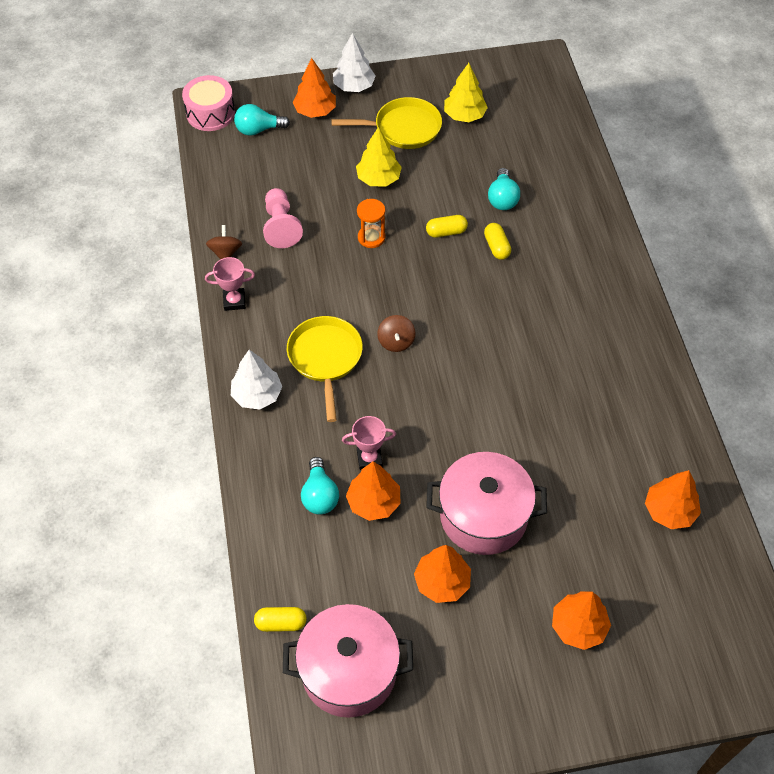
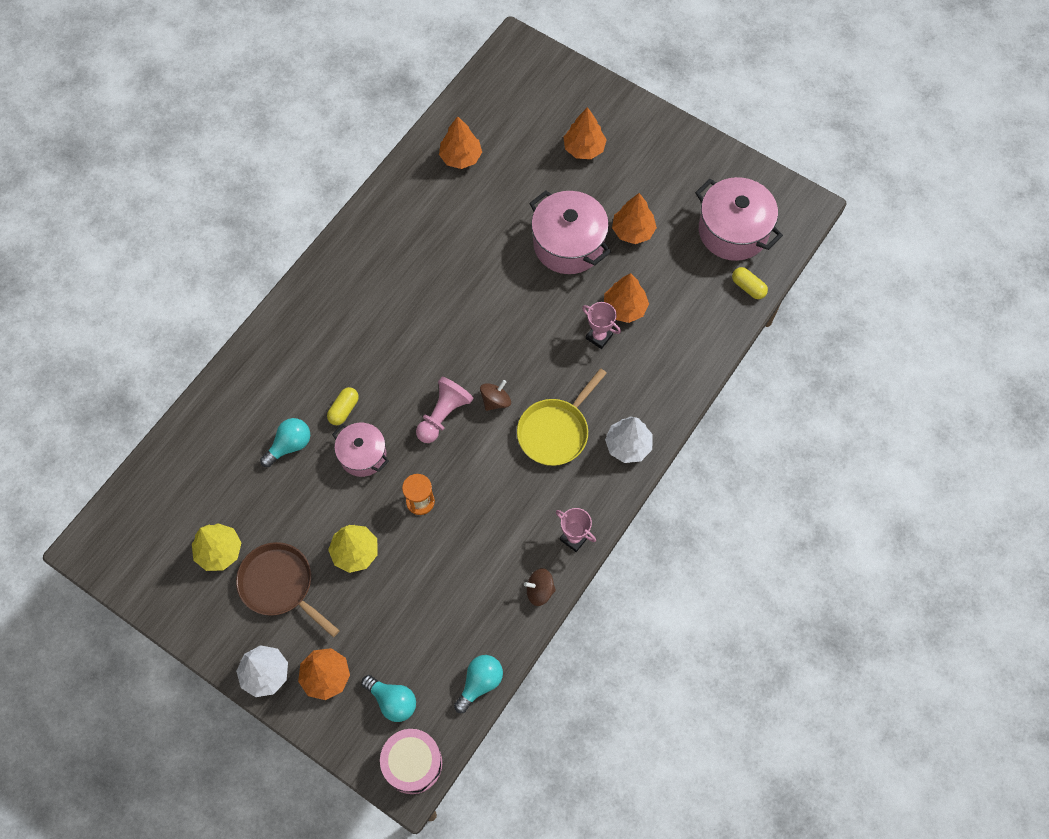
camera: 135 degrees left, 10 degrees up
brown spinning top [206,225,242,259] -> brown spinning top turned 45 degrees clockwise [524,568,556,606]
pink pawn [263,188,303,248] -> pink pawn moved to [416,377,473,443]
turquoise light bulb [301,457,339,514] -> turquoise light bulb moved to [454,655,503,713]
yellow pan [331,97,442,149] -> brown pan [236,542,340,637]
yellow capsule [426,215,468,238] -> pink pot [332,423,389,477]

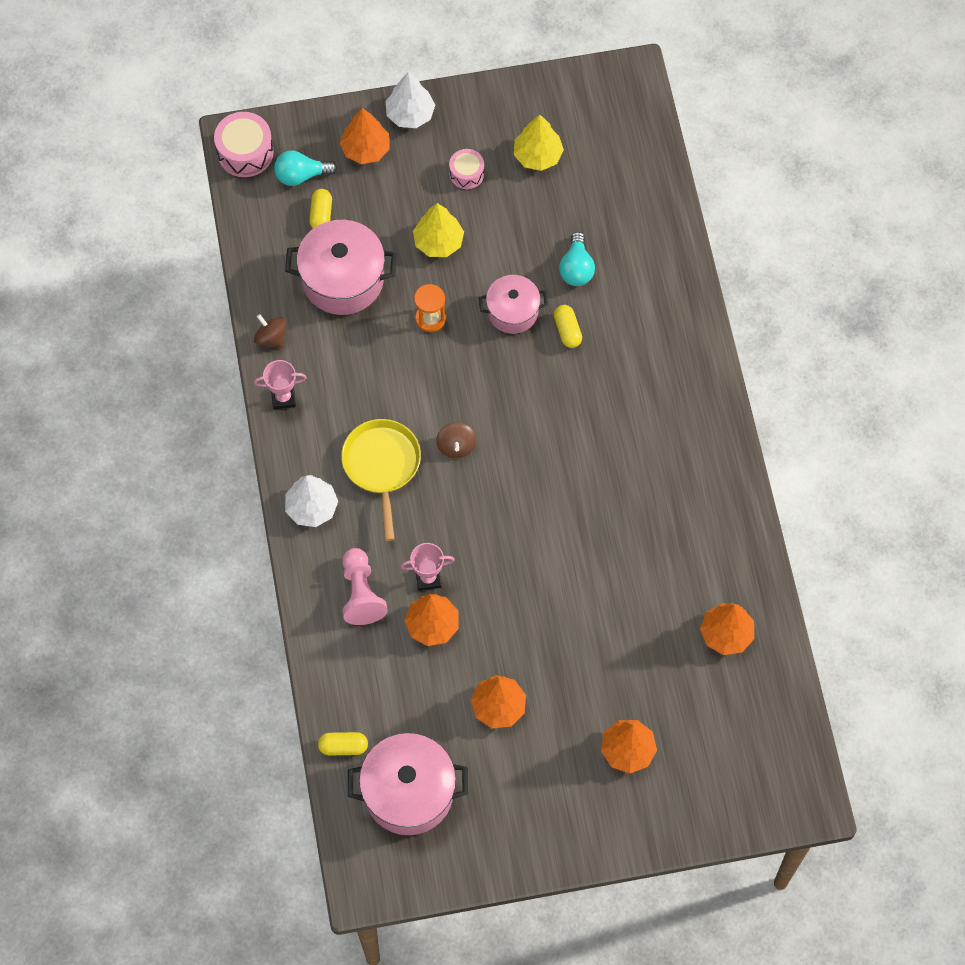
camera: 135 degrees right, 0 degrees up
brown pan [236,542,340,637] -> pink drum [449,149,484,189]
pink pawn [416,377,473,443] -> pink pawn moved to [342,548,388,625]
turquoise light bulb [454,655,503,713] -> none
brown spinning top [524,568,556,606] -> brown spinning top turned 90 degrees counterclockwise [254,314,287,348]
pink pot [529,191,611,274] -> pink pot moved to [285,220,397,315]
none -> yellow capsule [310,189,332,229]

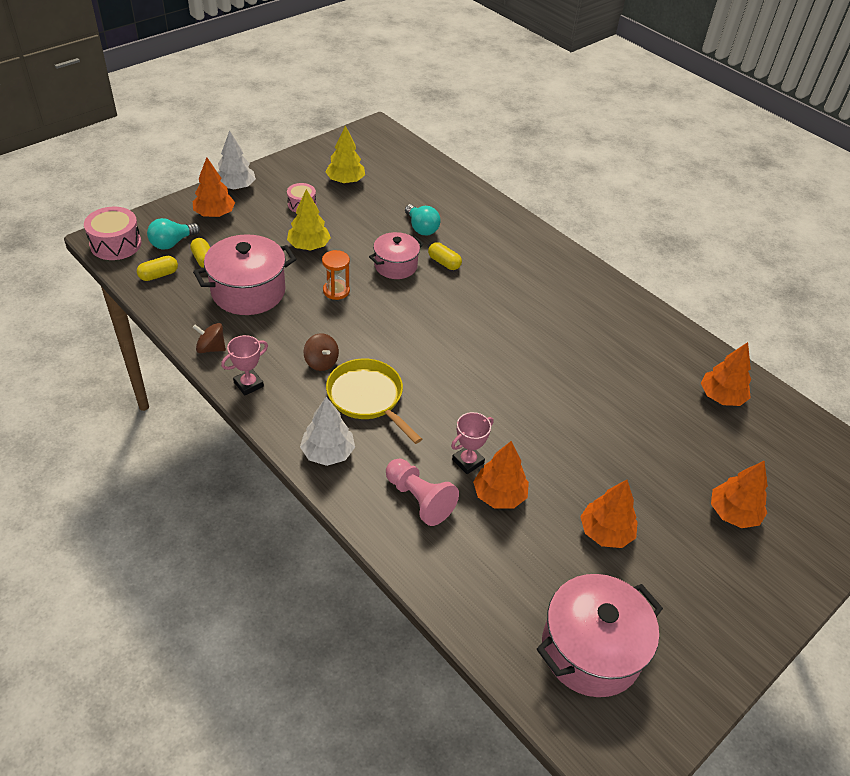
camera: 35 degrees left, 20 degrees down
yellow capsule [318,732,368,755] -> yellow capsule moved to [137,256,178,281]
brown spinning top [436,422,476,458] -> brown spinning top moved to [304,333,339,371]

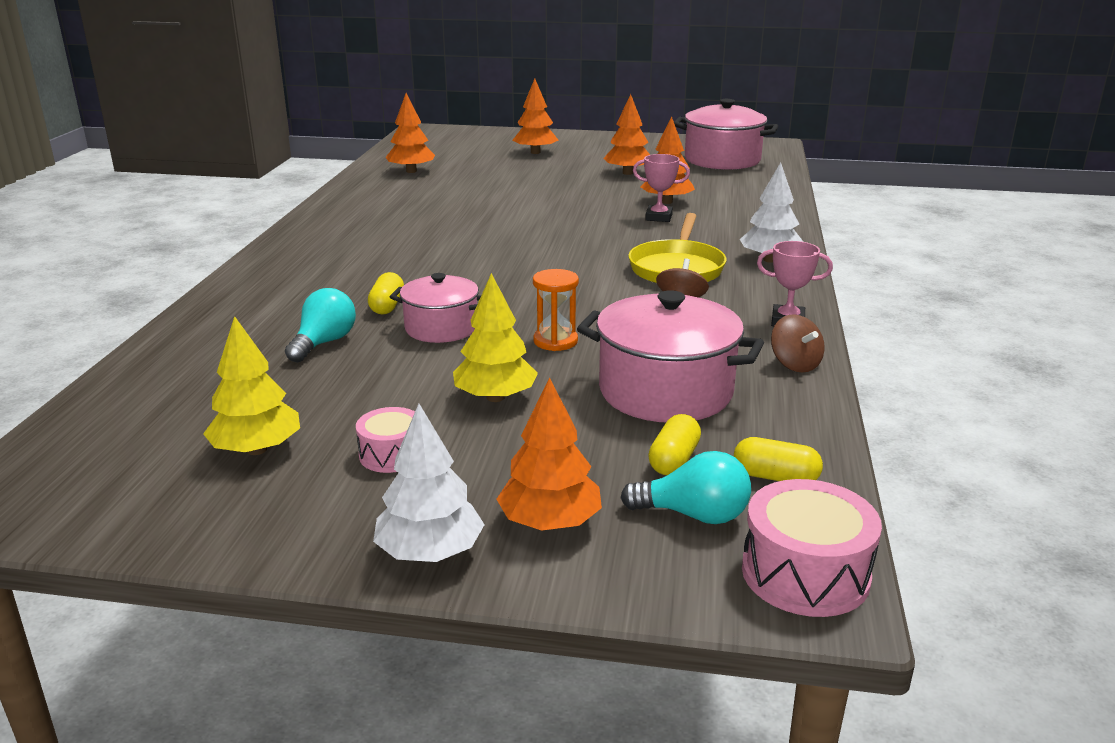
camera: 125 degrees left, 20 degrees down
pink pawn [386,459,459,526] -> none

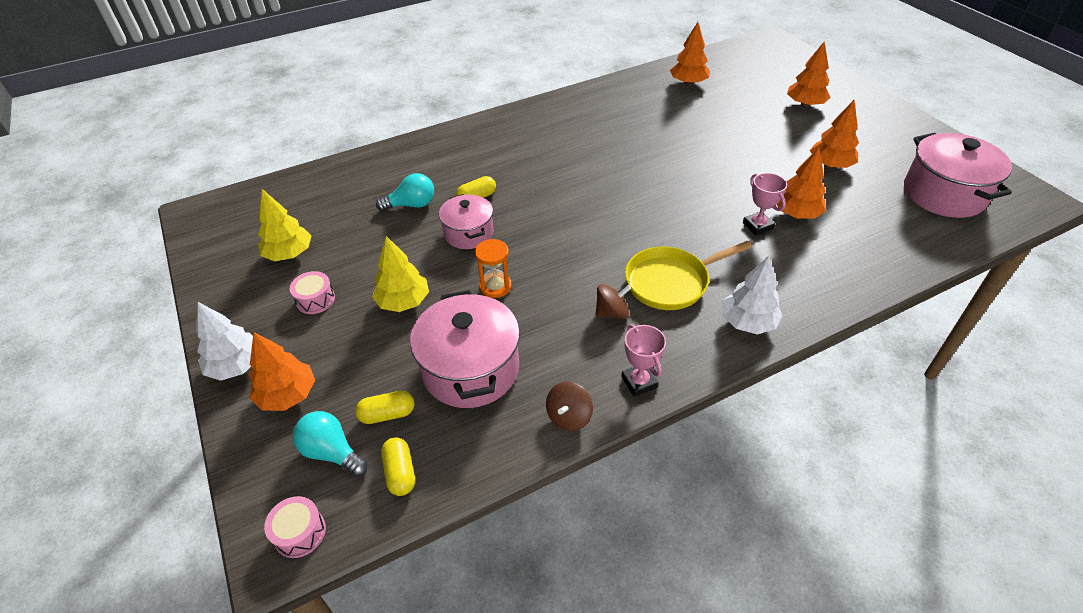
camera: 55 degrees right, 20 degrees up
turquoise light bulb [621,451,751,524] -> turquoise light bulb turned 150 degrees clockwise [293,411,368,477]
pink drum [742,479,882,617] -> pink drum [264,496,326,558], size x0.62

